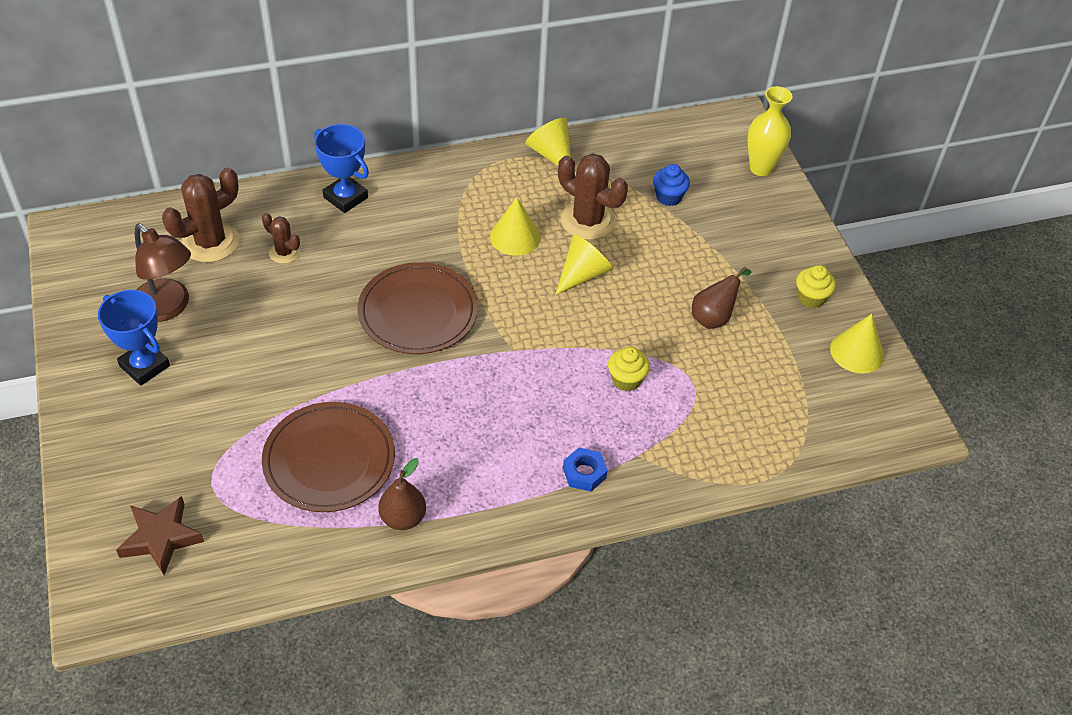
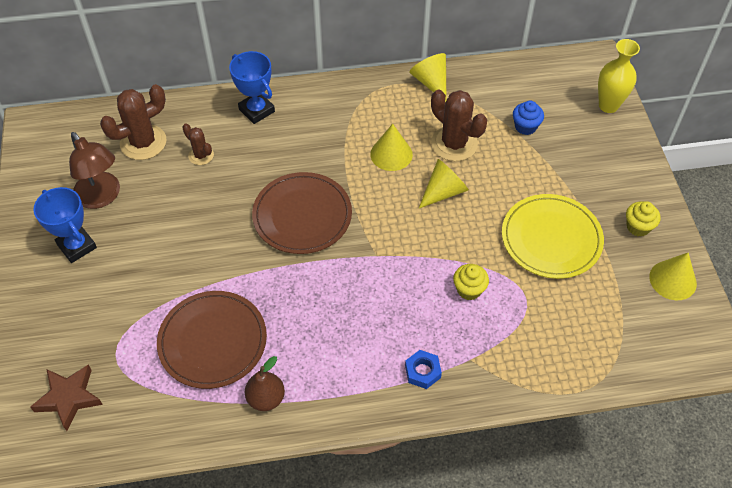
camera: 10 degrees right, 5 degrees up
brown pear [692,267,751,329] -> yellow plate [502,194,604,279]

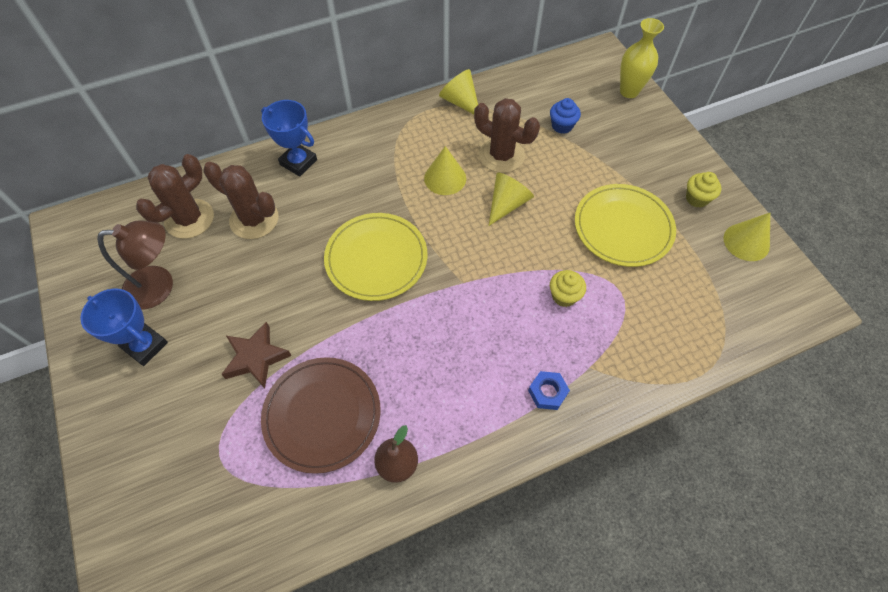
camera: 15 degrees left, 5 degrees up
brown star [30,365,103,431] -> brown star moved to [221,322,292,389]
brown lamp [69,132,120,209] -> brown lamp turned 45 degrees counterclockwise [97,220,173,309]
brown cactus [182,123,214,165] -> brown cactus [203,162,278,239], size x1.84
brown plate [252,172,352,254] -> yellow plate [324,213,427,301]

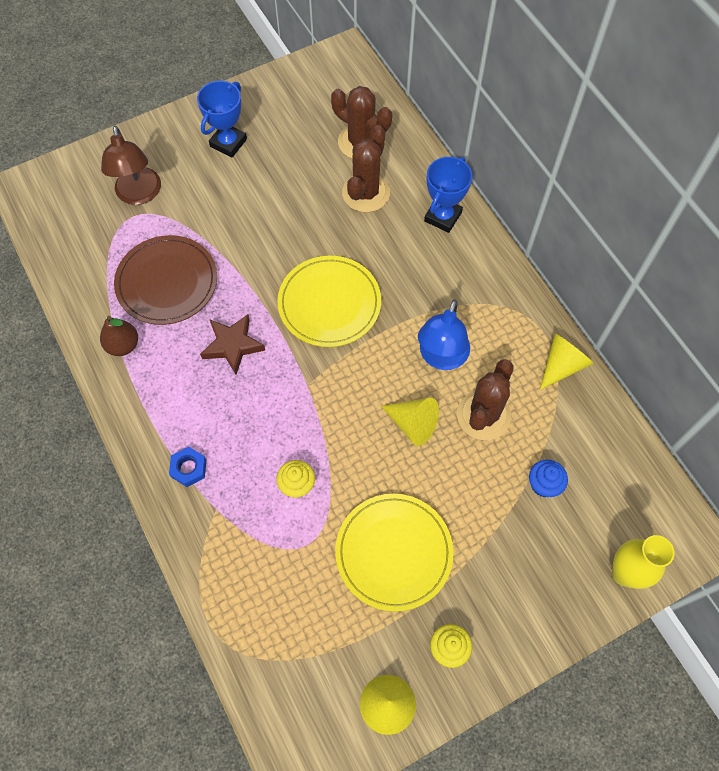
camera: 85 degrees right, 5 degrees up
brown lamp [97,220,173,309] -> brown lamp moved to [101,126,161,205]
brown star [221,322,292,389] -> brown star moved to [200,314,265,375]
yellow cone [424,146,466,195] -> blue lamp [418,300,470,370]

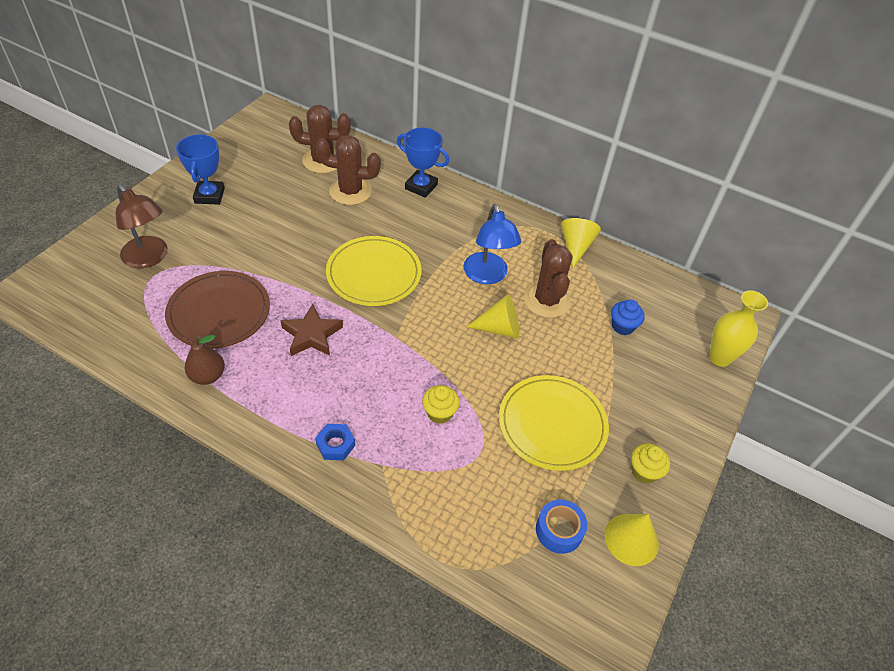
camera: 35 degrees left, 15 degrees down
brown cactus [342,125,390,212] -> brown cactus turned 75 degrees counterclockwise [316,135,381,205]
blue trophy [424,157,473,233] -> blue trophy turned 60 degrees counterclockwise [397,128,449,198]
none -> blue tape [536,499,587,554]

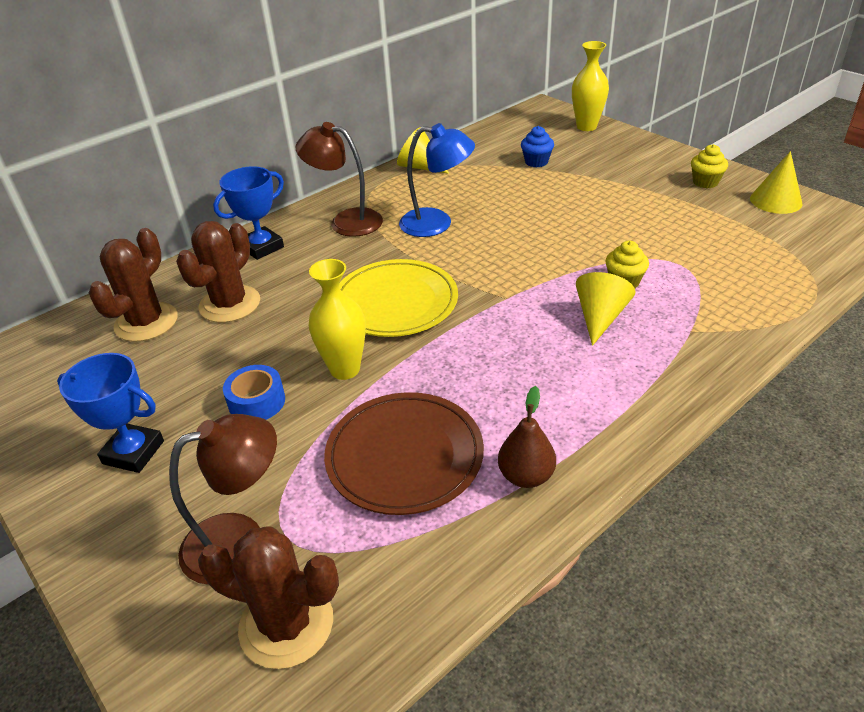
camera: 65 degrees left, 10 degrees down
brown star [280,304,343,356] -> none
blue nut [315,424,355,460] -> none
yellow cone [466,294,519,338] -> yellow cone moved to [576,272,636,346]
yellow plate [499,375,609,471] -> none
brown cactus [524,239,572,318] -> brown cactus moved to [198,526,339,669]
blue tape [536,499,587,554] -> blue tape moved to [223,365,285,420]
none -> brown lamp [296,122,383,237]
none -> yellow vase [309,259,366,380]

